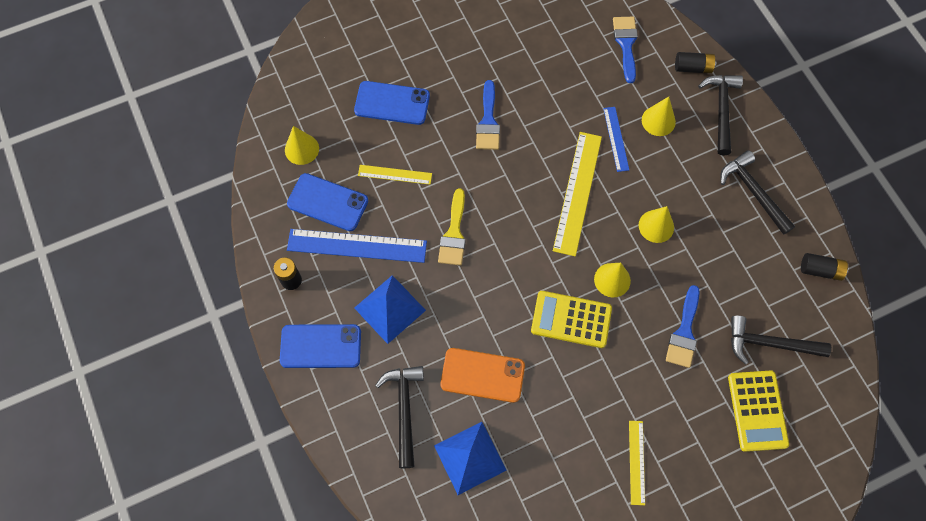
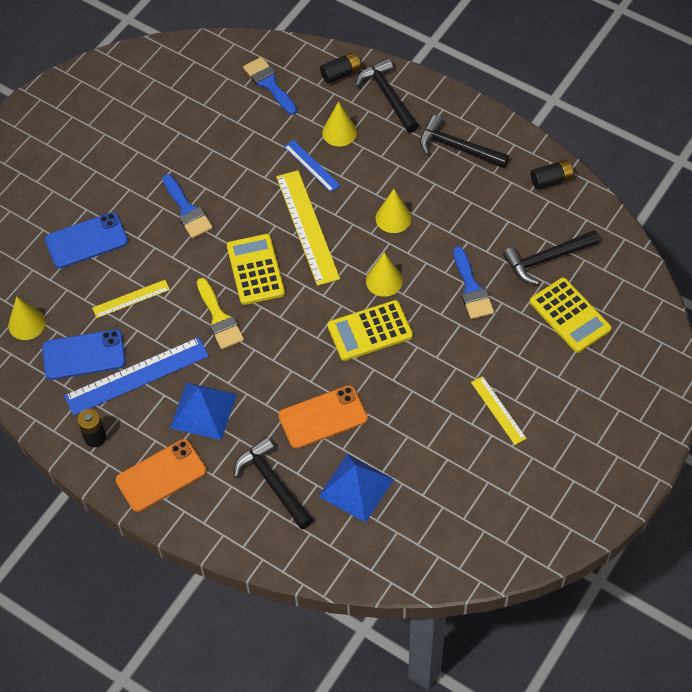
camera: 30 degrees left, 10 degrees down
blue phone [280,324,361,368] -> orange phone [115,439,207,512]
none -> yellow calculator [227,234,285,305]

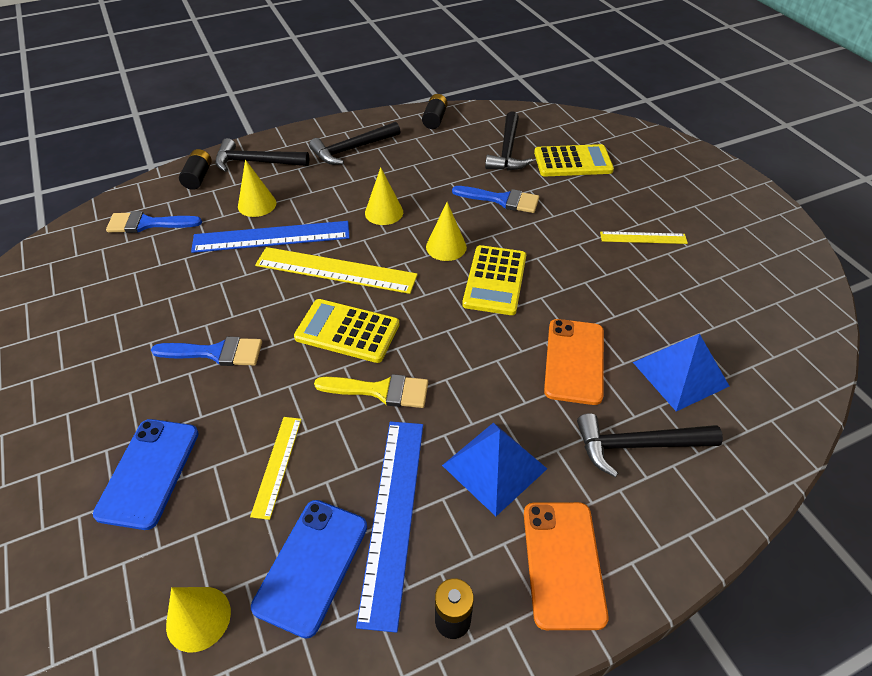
camera: 60 degrees left, 10 degrees down
blue ruler [284,140,341,192] -> blue ruler [191,221,350,253], size x1.82

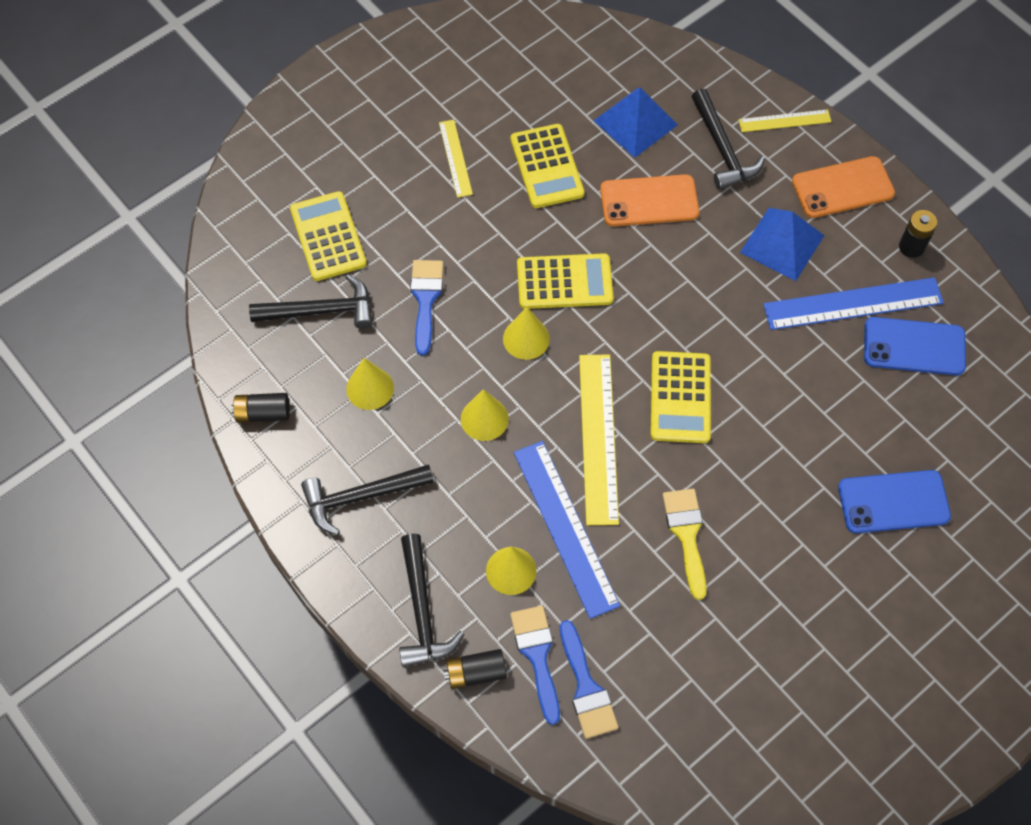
camera: 105 degrees left, 15 degrees up
blue brush [151,337,262,366] -> blue brush moved to [510,606,560,725]
yellow cone [166,587,231,652] -> yellow cone moved to [346,358,394,410]
yellow ruler [250,417,302,520] -> yellow ruler moved to [739,109,831,132]
black hammer [309,122,400,165] -> black hammer turned 120 degrees clockwise [301,465,434,535]
yellow brush [314,374,428,408] -> yellow brush moved to [663,489,706,600]
none -> yellow calculator [511,124,584,208]

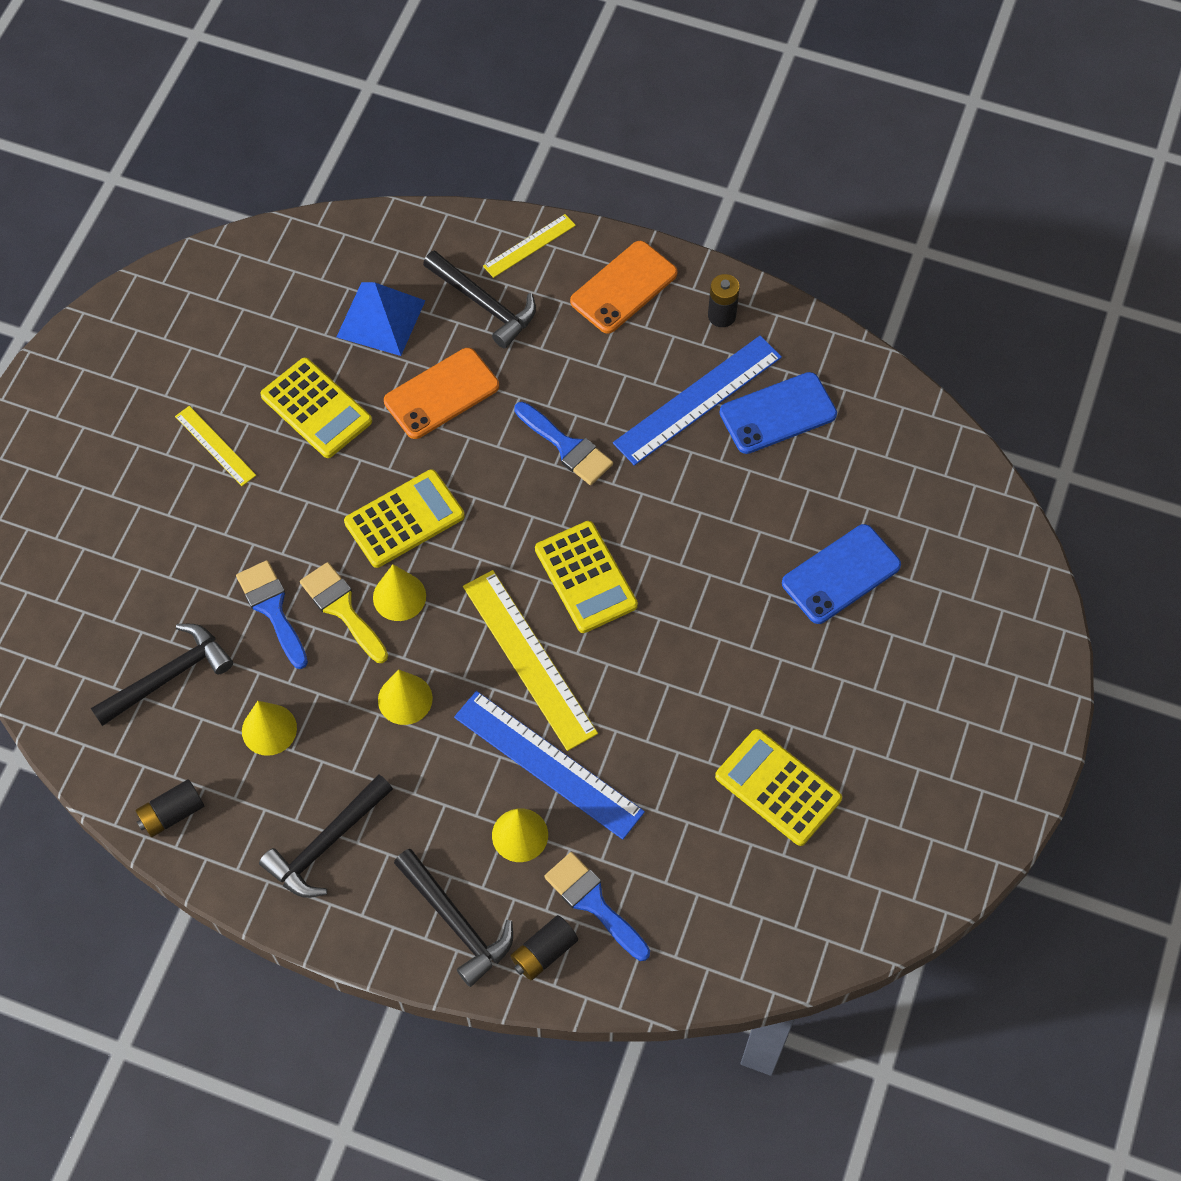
camera: 30 degrees left, 0 degrees up
yellow calculator [290,191,367,281] -> yellow calculator moved to [715,729,842,846]
blue brush [560,620,618,739] -> blue brush moved to [514,402,613,485]
yellow brush [663,489,706,600] -> yellow brush moved to [300,562,388,663]
blue pyramid [740,208,825,281] -> none

